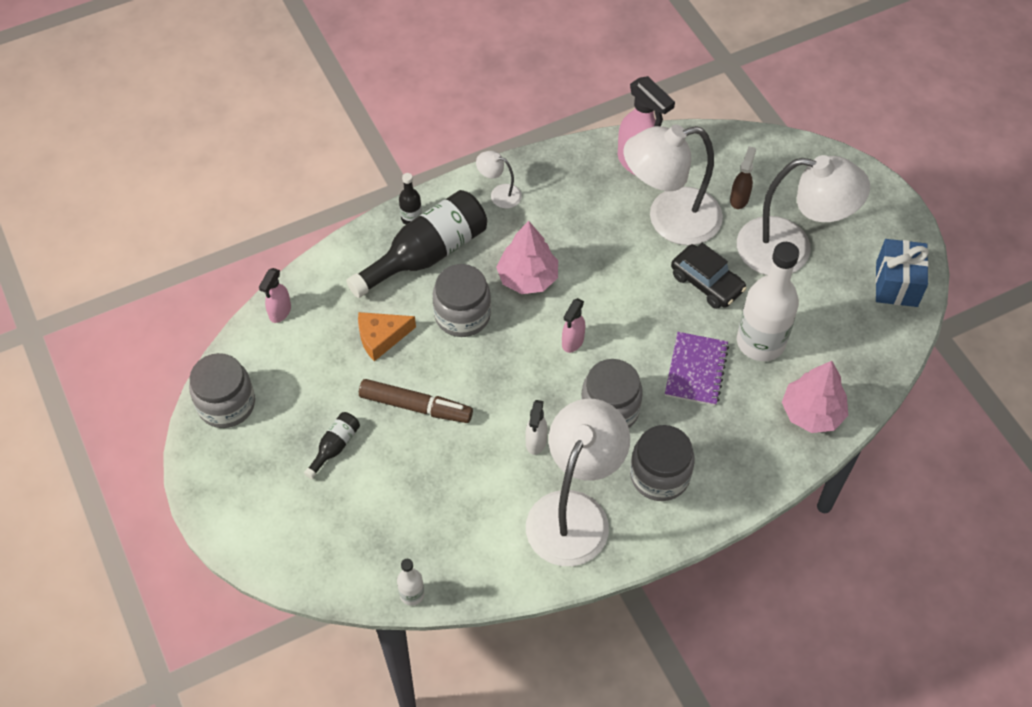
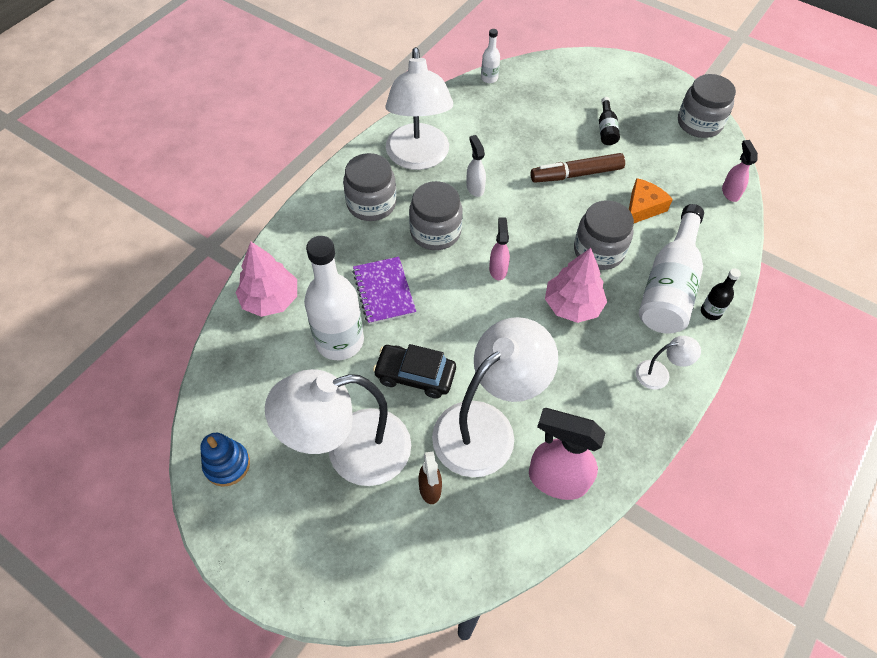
camera: 150 degrees right, 0 degrees up
black bottle [346,190,487,298] -> white bottle [639,204,704,334]
blue gift [875,239,929,307] -> blue stacking toy [200,433,250,487]

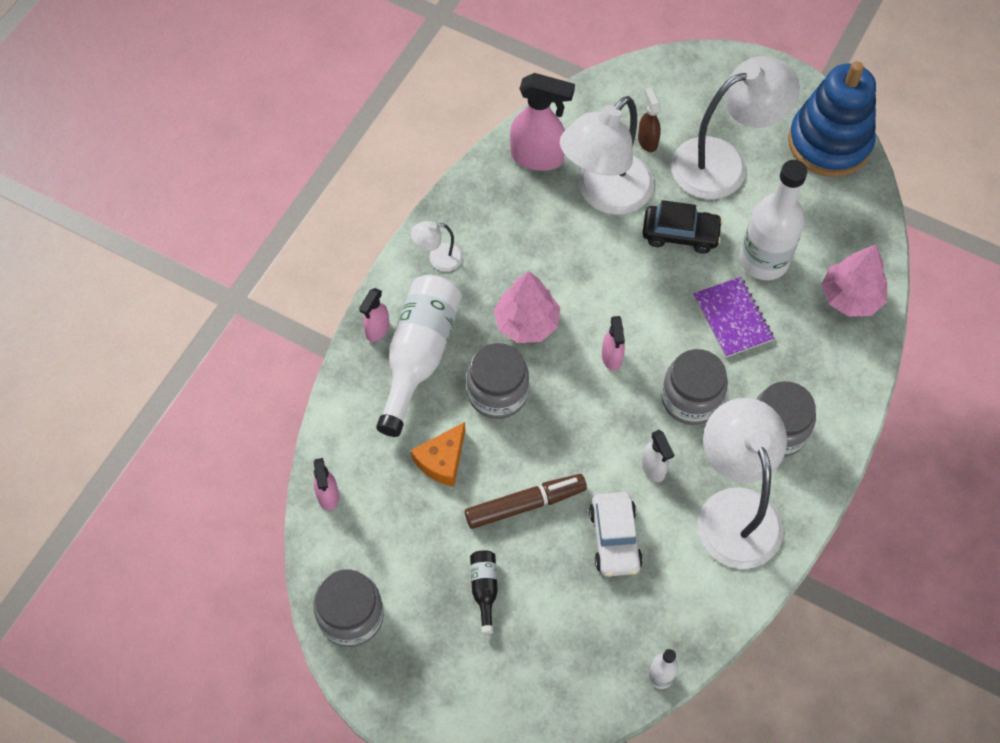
camera: 175 degrees right, 5 degrees up
blue stacking toy [200,433,250,487] -> blue stacking toy [788,61,876,177], size x2.06
black bottle [701,268,741,320] -> pink spray bottle [359,288,389,342]
none -> white car [589,492,643,577]

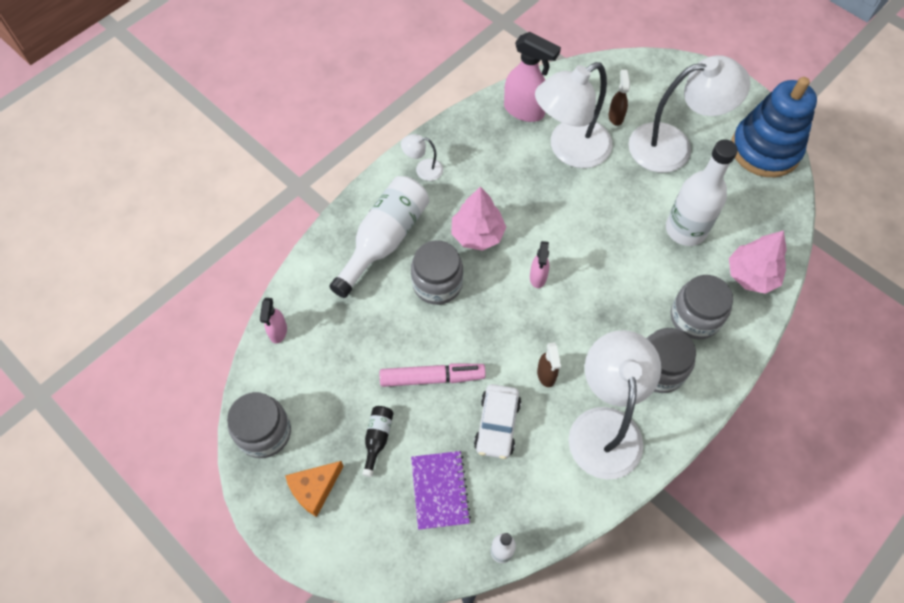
camera: 15 degrees right, 0 degrees up
pink spray bottle [359,288,389,342] -> none
orange cheese [411,422,465,487] -> orange cheese moved to [285,461,344,517]
brown marker [465,474,587,529] -> pink marker [380,363,486,387]
black car [642,200,723,254] -> none
white spray bottle [642,429,674,482] -> brown spray bottle [537,342,561,387]
grey jar [661,349,728,425] -> grey jar moved to [671,275,733,339]
purple notebook [694,277,774,357] -> purple notebook moved to [411,451,471,530]

